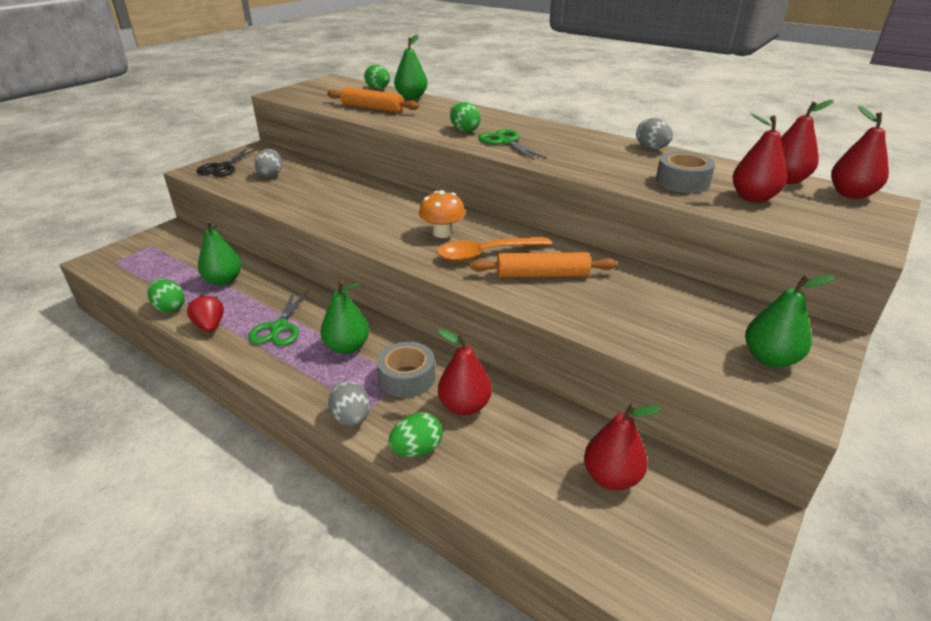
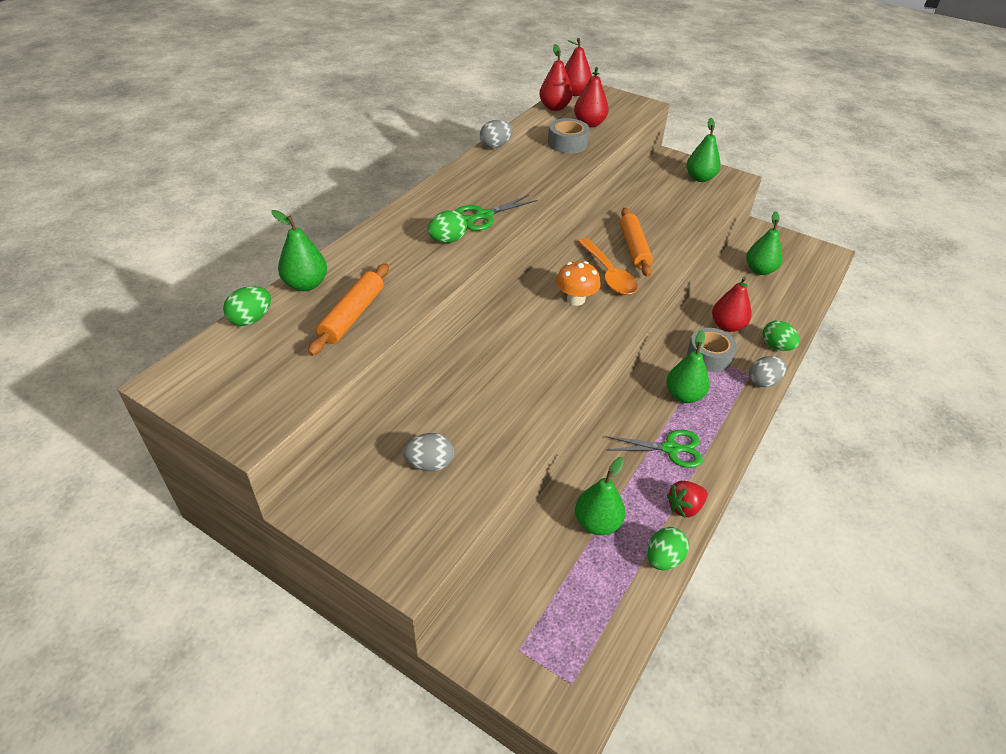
camera: 95 degrees left, 10 degrees up
black scissors [196,148,257,177] -> none
red pear [584,403,662,490] -> green pear [746,211,783,275]

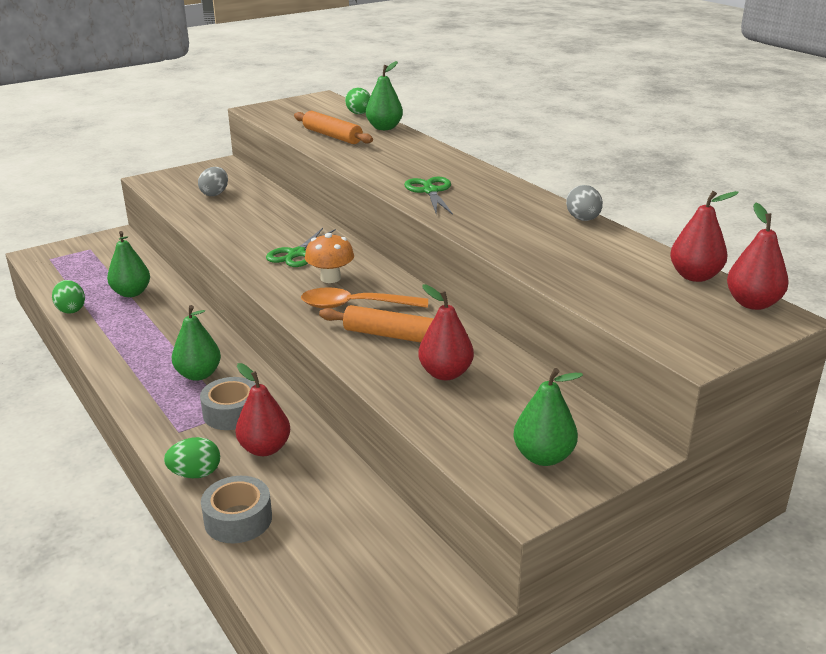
camera: 115 degrees right, 15 degrees down
green egg [427,210,467,243] -> none
grey tape [548,118,590,154] -> grey tape moved to [201,476,272,543]
red pear [574,67,609,127] -> red pear moved to [418,285,474,380]
green scissors [606,430,703,468] -> green scissors moved to [266,228,336,267]
red strawberry [667,481,708,518] -> none
green pear [746,211,783,275] -> none
grey egg [749,356,787,387] -> none

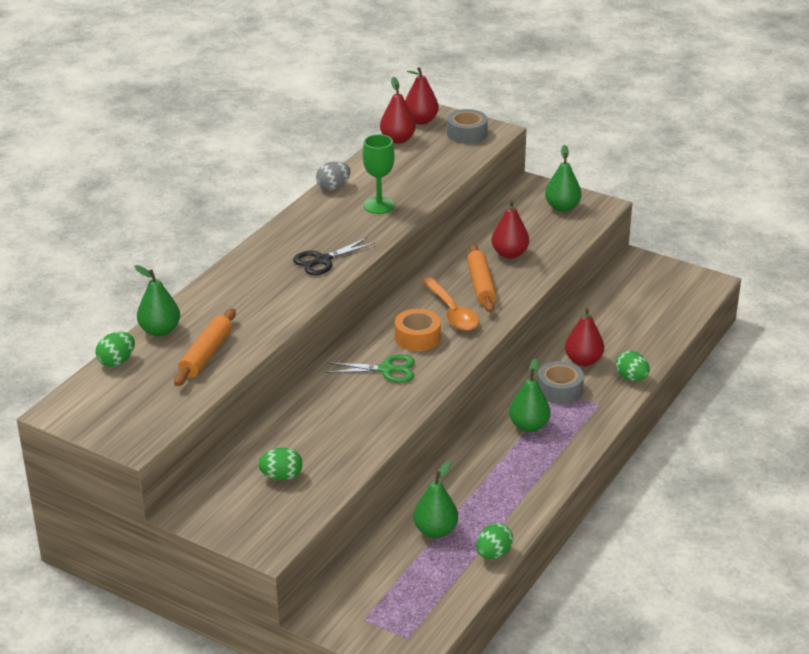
camera: 115 degrees left, 5 degrees up
grey egg [198,167,228,196] -> green egg [258,447,302,480]
grey tape [201,476,272,543] -> grey tape moved to [447,109,488,144]
orange mushroom [305,233,354,283] -> orange tape [395,309,441,351]
green scissors [404,177,453,215] -> black scissors [293,237,376,275]
none -> green goblet [362,134,395,214]

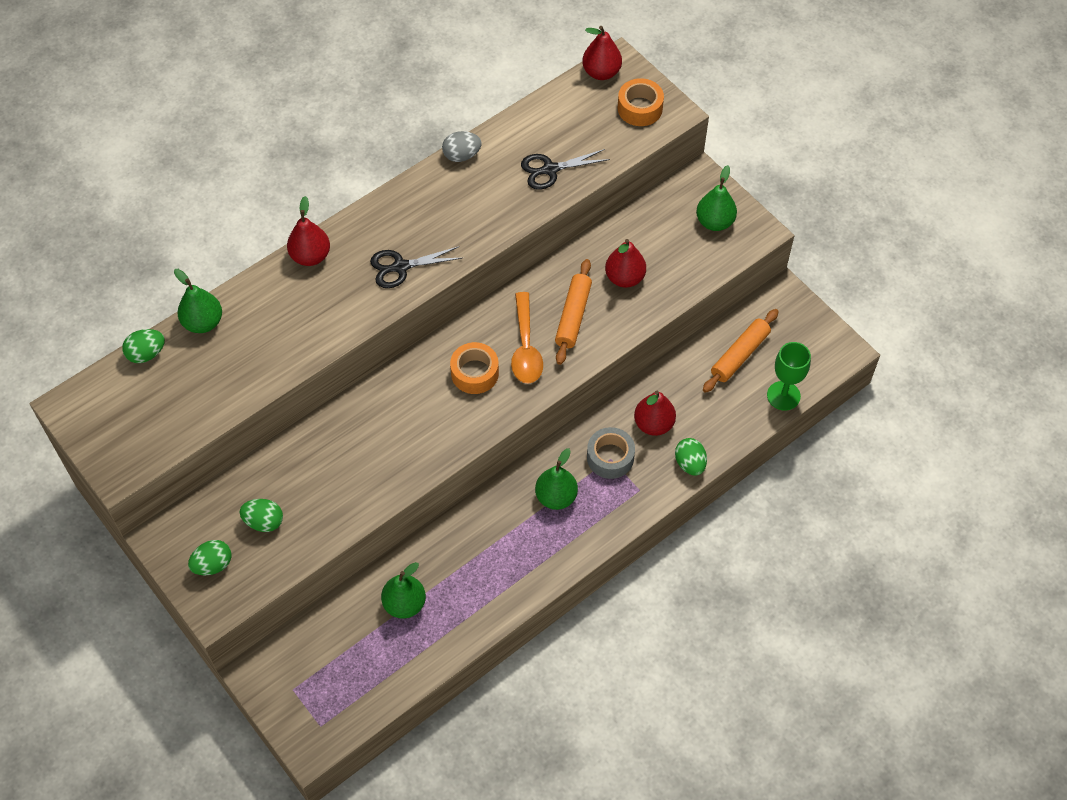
camera: 20 degrees right, 25 degrees up
orange rolling pin [174,308,236,386] -> orange rolling pin moved to [703,309,779,393]
green scissors [325,354,415,383] -> none
green goblet [362,134,395,214] -> green goblet moved to [767,342,811,411]
red pear [380,77,416,144] -> red pear moved to [287,196,330,266]
grey tape [447,109,488,144] -> orange tape [618,78,664,126]
green egg [476,523,513,559] -> green egg moved to [188,540,231,575]
none -> black scissors [521,149,610,190]

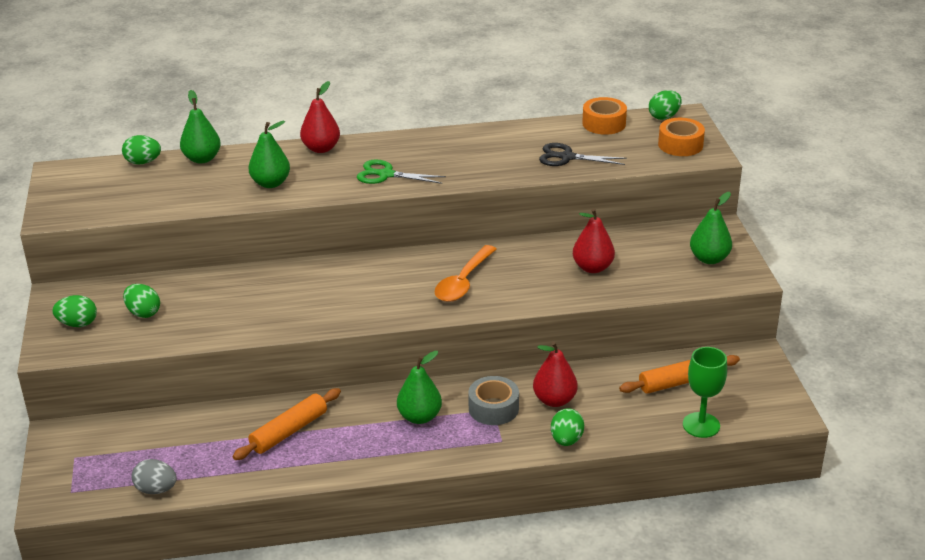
camera: 30 degrees right, 25 degrees down
black scissors [370,246,462,288] -> green scissors [357,160,446,184]
green pear [381,562,426,619] -> green pear moved to [248,121,290,188]
grey egg [442,131,482,162] -> grey egg moved to [132,459,177,494]
orange tape [450,342,499,394] -> orange tape moved to [582,97,627,135]
orange rolling pin [555,259,592,365] -> orange rolling pin moved to [233,388,341,460]
red pear [582,26,622,80] -> green egg [649,90,682,120]

